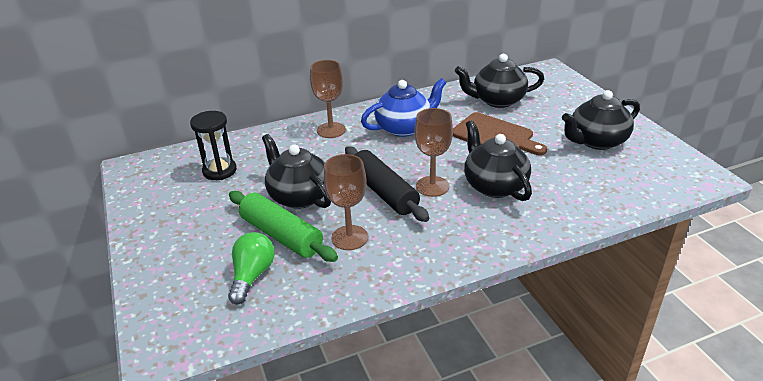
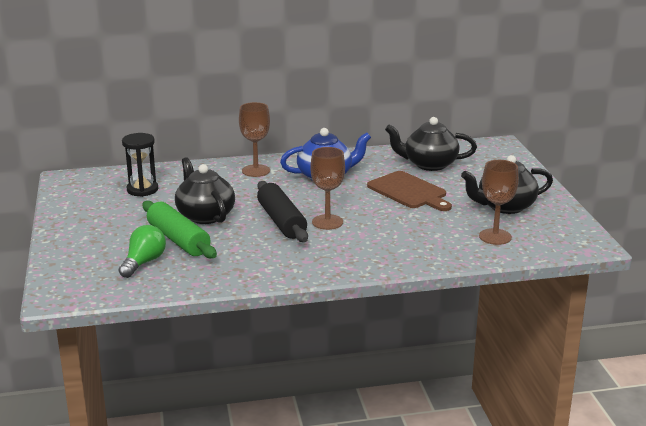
camera: 10 degrees right, 10 degrees down
brown goblet [324,154,368,250] -> brown goblet moved to [479,160,519,245]
black teapot [464,120,532,201] -> none

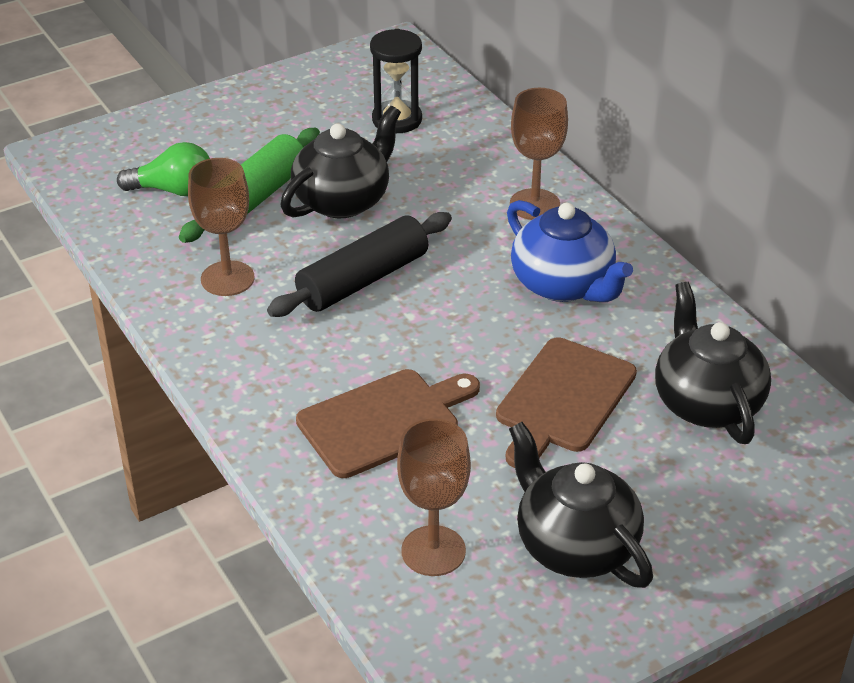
camera: 70 degrees right, 15 degrees up
brown goblet [310,147,345,230] -> brown goblet moved to [188,158,255,296]
none -> brown cutting board [296,369,480,478]

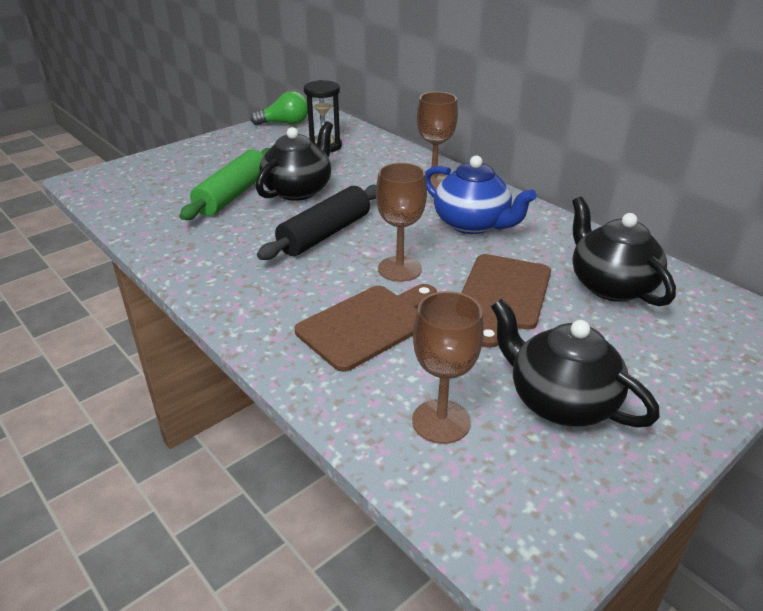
camera: 10 degrees left, 5 degrees down
green light bulb [117,142,210,196] -> green light bulb moved to [250,91,308,125]
brown goblet [188,158,255,296] -> brown goblet moved to [376,162,427,282]

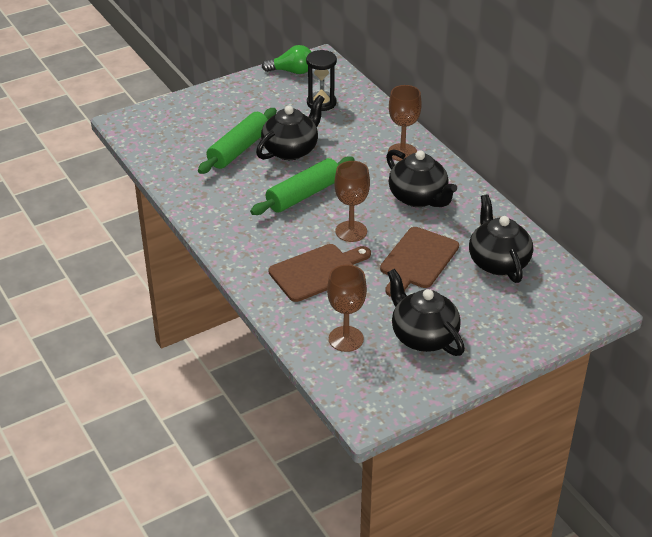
camera: 10 degrees right, 5 degrees up
black rolling pin [257,185,376,260] -> green rolling pin [250,156,355,215]
blue teapot [425,155,537,234] -> black teapot [386,149,457,207]

